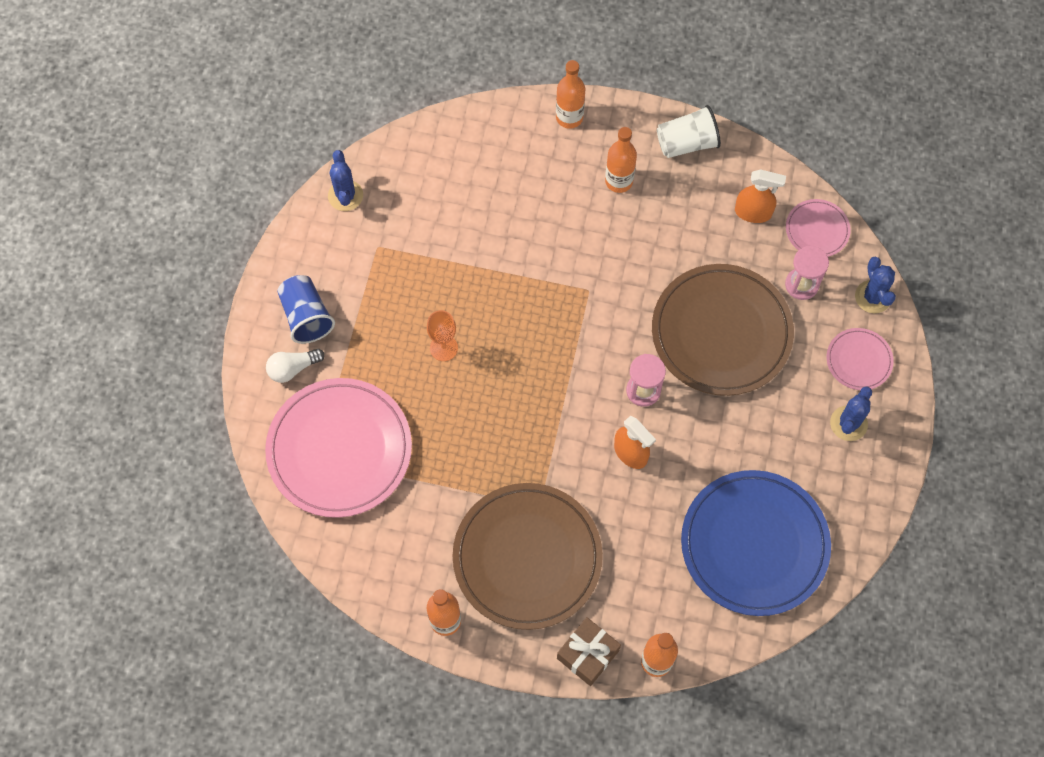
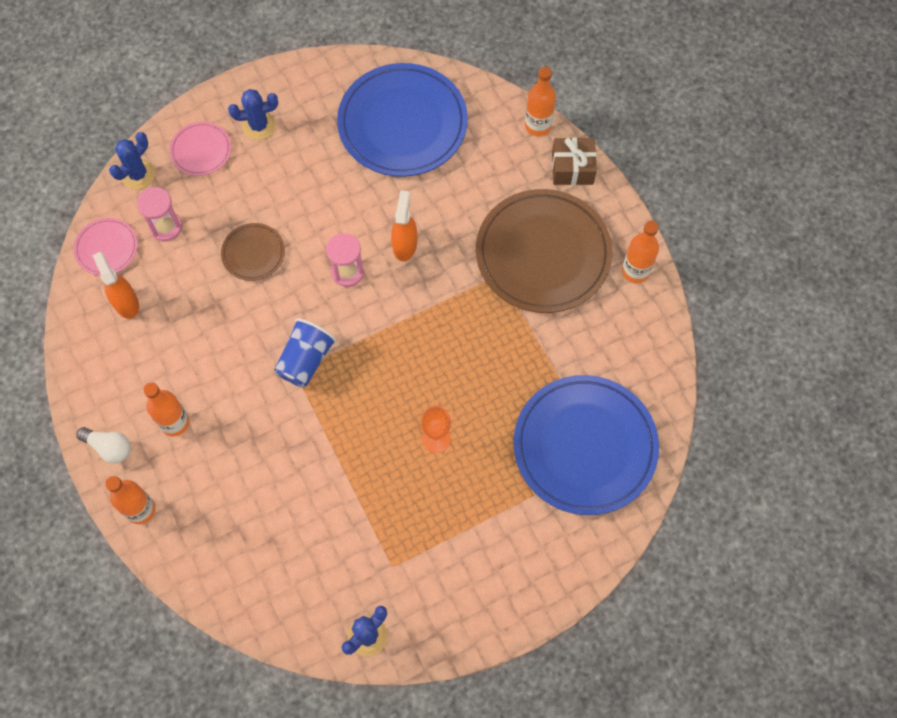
camera: 130 degrees left, 0 degrees up
pink plate [265,378,412,518] -> blue plate [513,375,659,515]
white light bulb [266,348,325,383] -> white light bulb moved to [76,427,131,463]
blue cup [277,275,335,344] -> blue cup moved to [274,318,337,387]
brown plate [652,264,794,396] -> brown plate [221,223,285,281], size x0.47
white cup [657,105,721,158] -> none

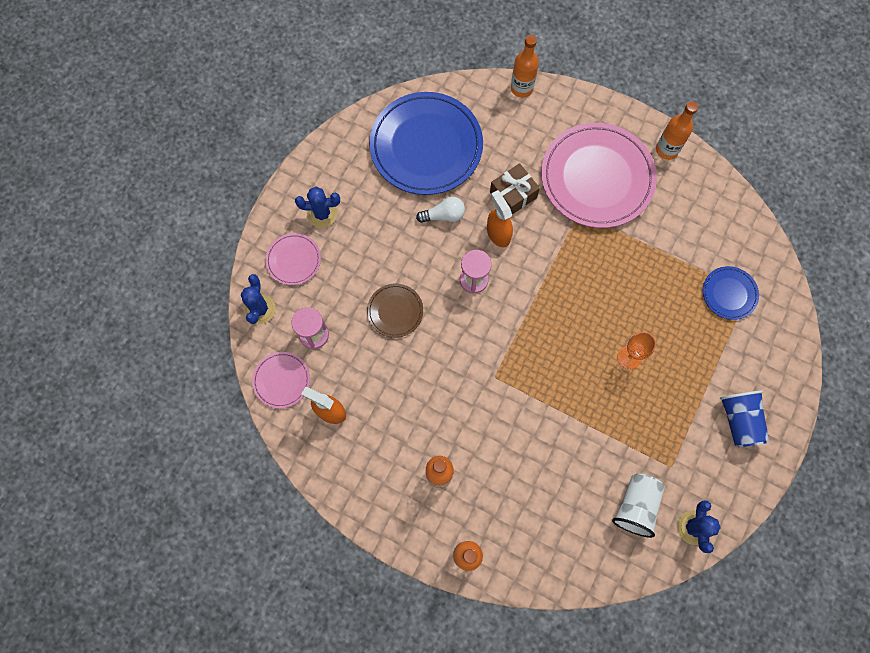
camera: 35 degrees left, 5 degrees up
white light bulb [76,427,131,463] -> white light bulb moved to [416,197,465,223]
blue cactus [228,89,278,140] -> blue cactus turned 45 degrees clockwise [295,187,340,228]
blue cup [274,318,337,387] -> blue cup moved to [720,390,769,447]
brown plate [476,189,612,313] -> pink plate [541,123,657,228]
blue plate [513,375,659,515] -> blue plate [703,266,759,320], size x0.47
brown gift [552,137,597,185] -> brown gift moved to [490,163,540,215]
none -> white cup [612,473,665,538]

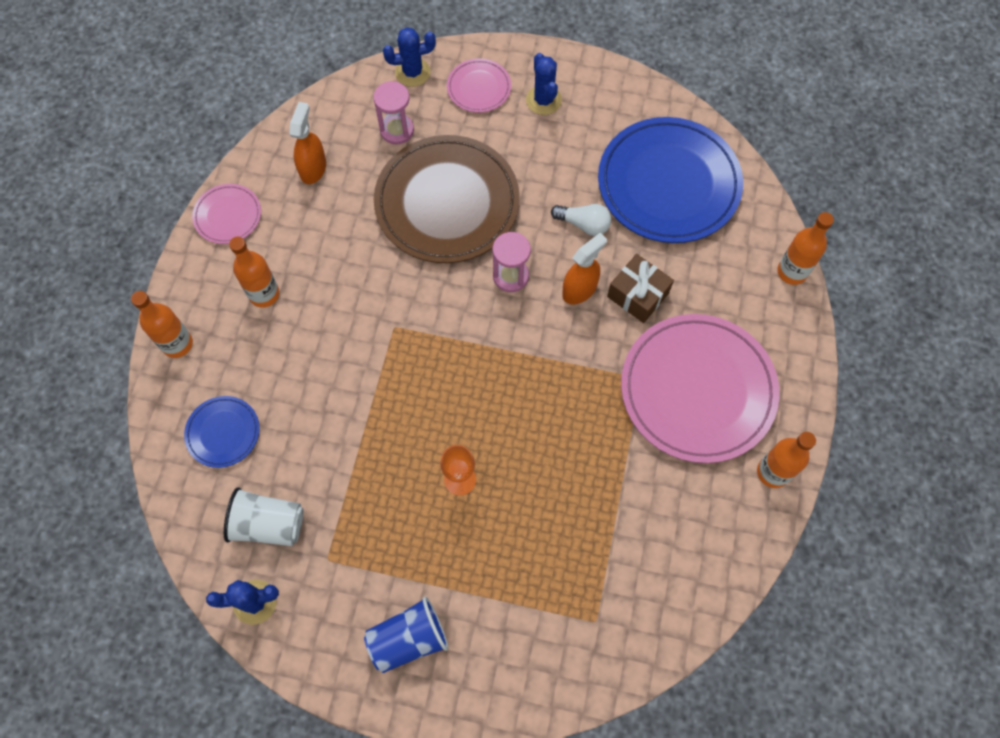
camera: 75 degrees right, 5 degrees down
pink plate [252,352,310,409] -> pink plate moved to [192,184,261,244]
brown plate [367,284,423,338] -> brown plate [374,135,520,263], size x2.13
white light bulb [416,197,465,223] -> white light bulb turned 45 degrees counterclockwise [551,204,611,236]
blue plate [703,266,759,320] -> blue plate moved to [184,396,259,468]

